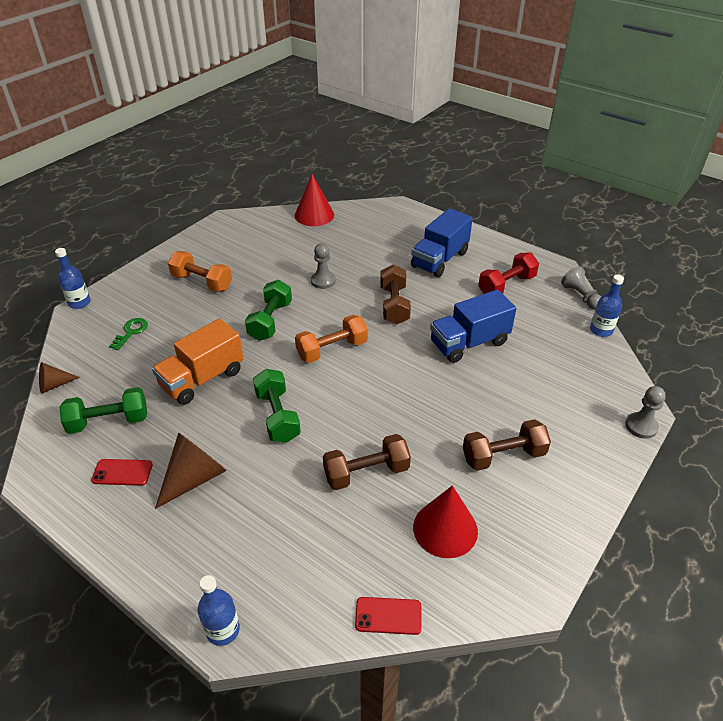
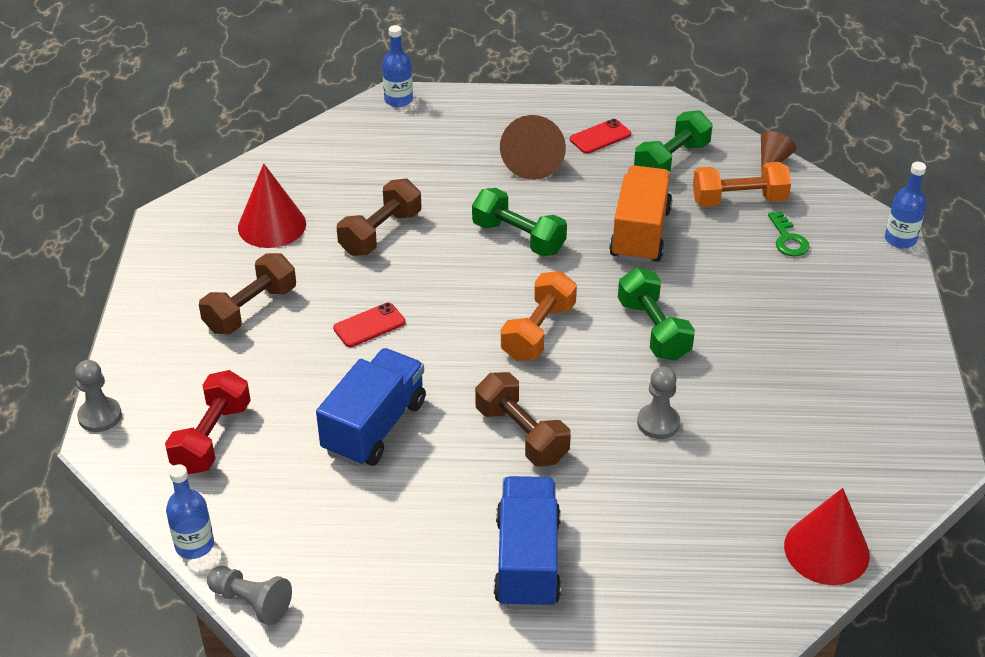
camera: 145 degrees right, 0 degrees up
orange dumbbell [168,251,232,292] -> orange dumbbell moved to [693,162,791,207]
red phone [355,597,422,635] -> red phone moved to [333,303,405,347]
red dumbbell [478,253,539,294] -> red dumbbell moved to [165,370,251,474]

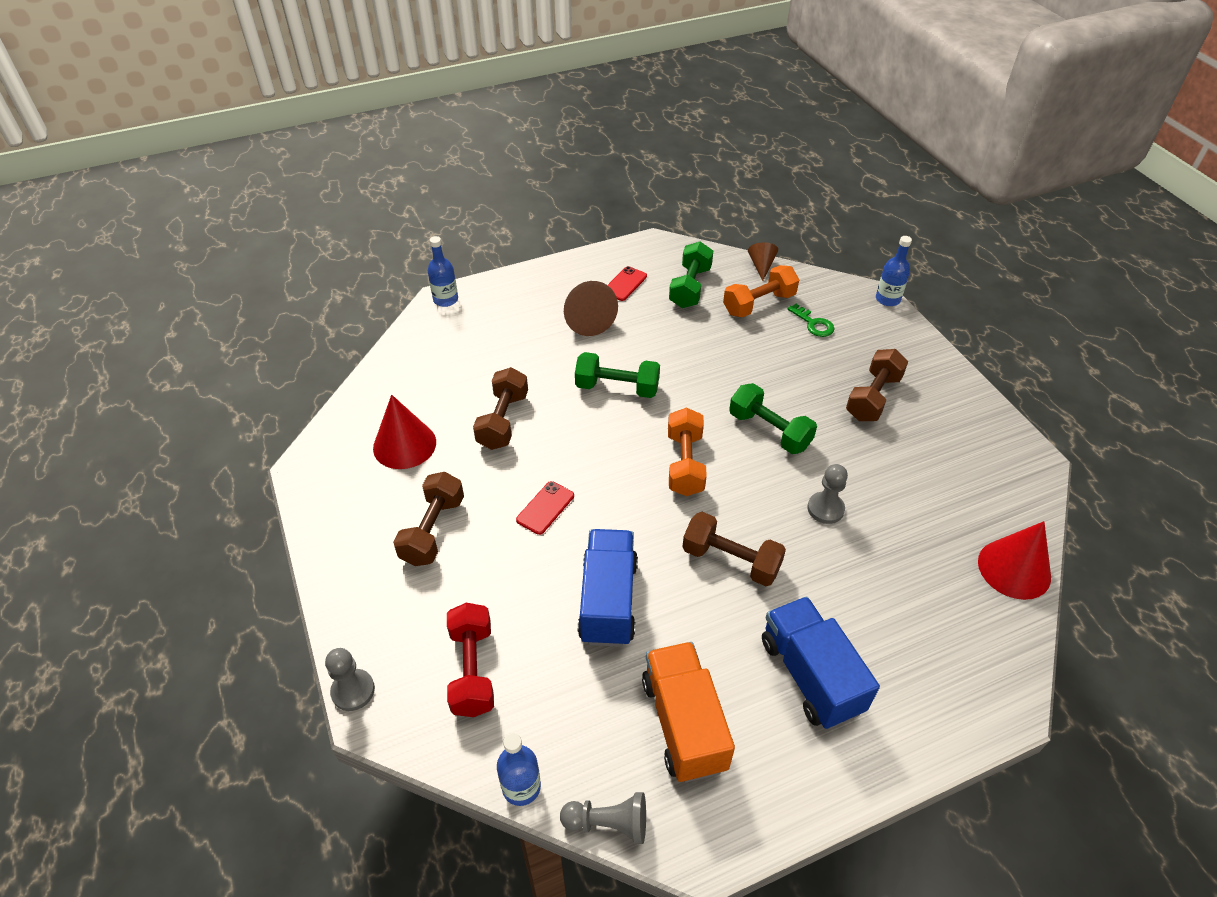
camera: 25 degrees left, 5 degrees up
orange truck [609,166,672,263] -> orange truck moved to [642,642,735,783]
none -> brown dumbbell [846,349,908,421]

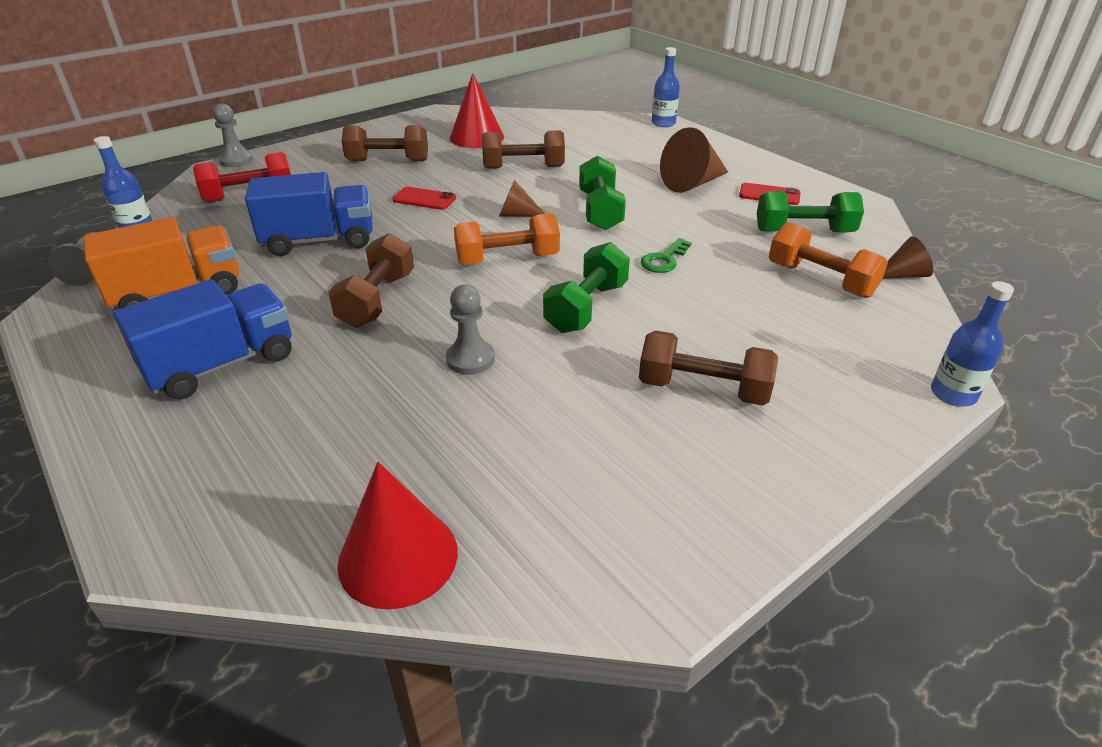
camera: 75 degrees right, 10 degrees down
green key [788,304,835,337] -> green key moved to [641,238,692,273]
none -> brown cone [499,180,545,217]

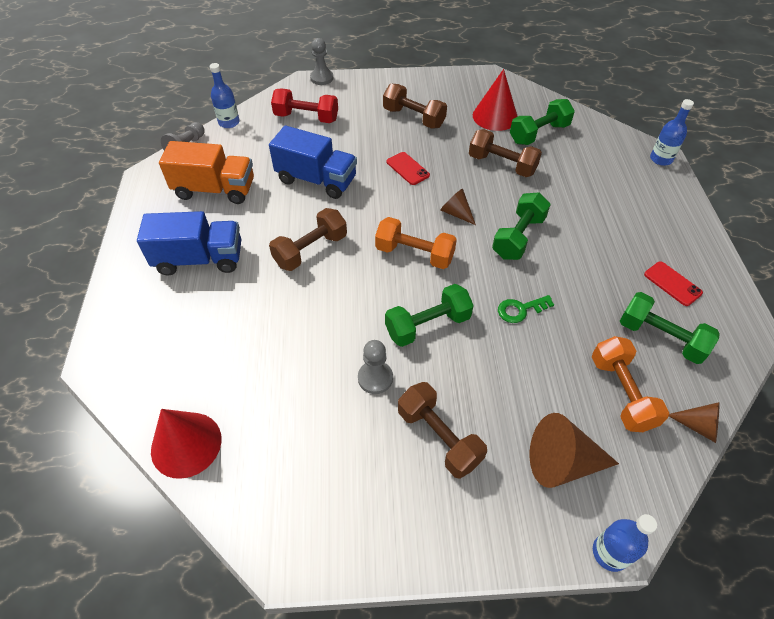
camera: 35 degrees right, 15 degrees up
grey pawn [446,285,495,375] -> grey pawn moved to [358,340,393,394]
brown cone [660,127,728,193] -> brown cone moved to [530,413,619,488]
none -> green dumbbell [510,99,575,145]

